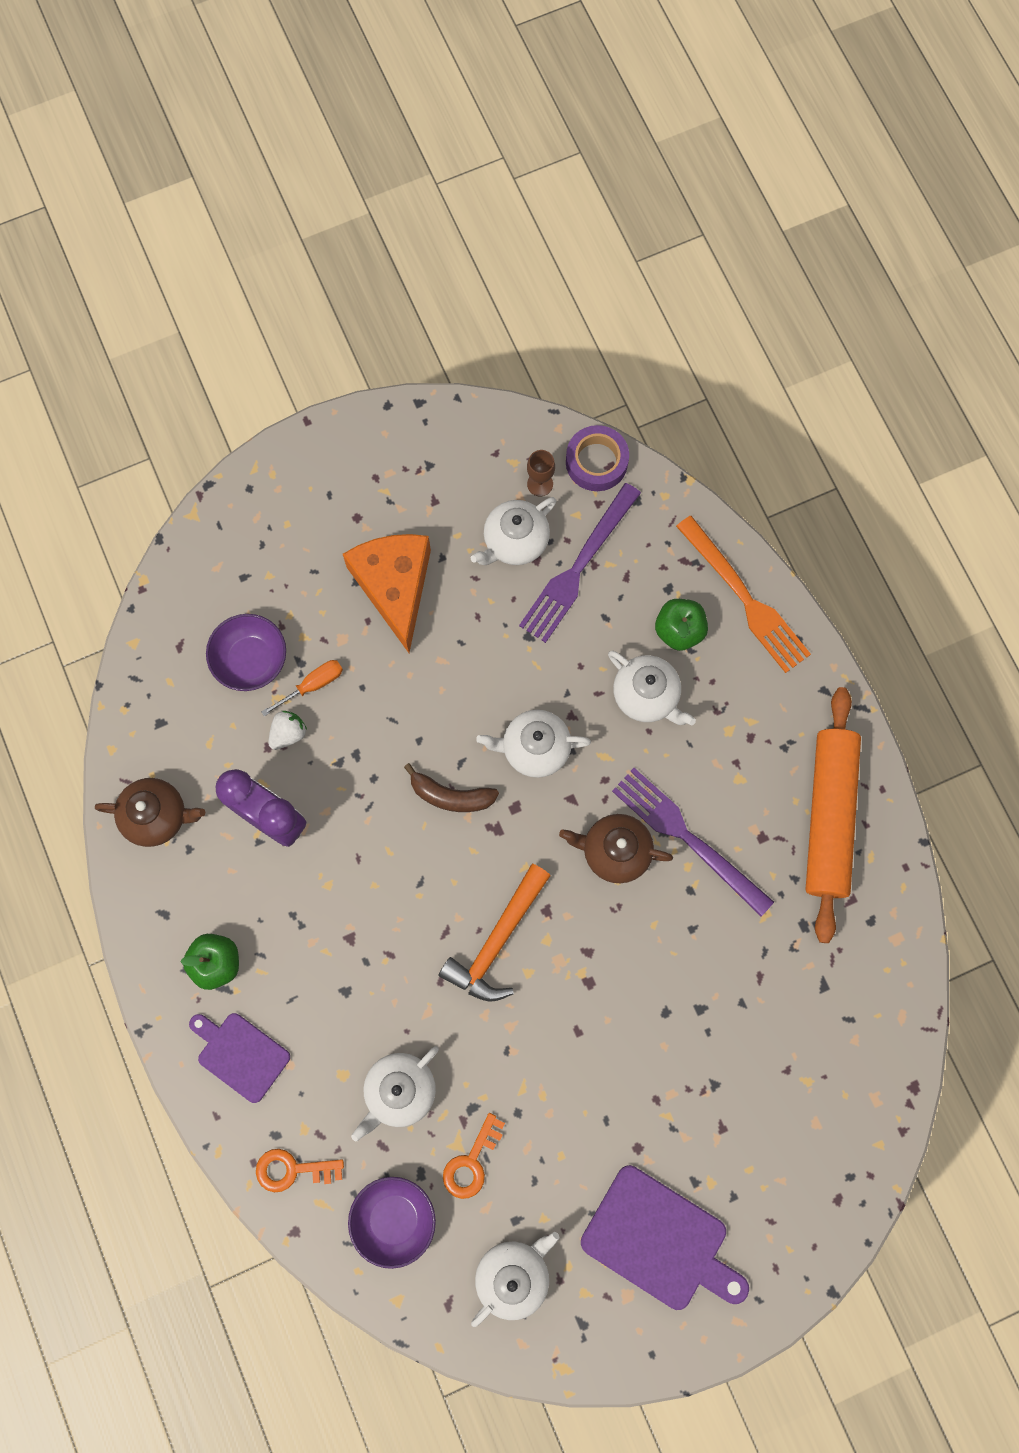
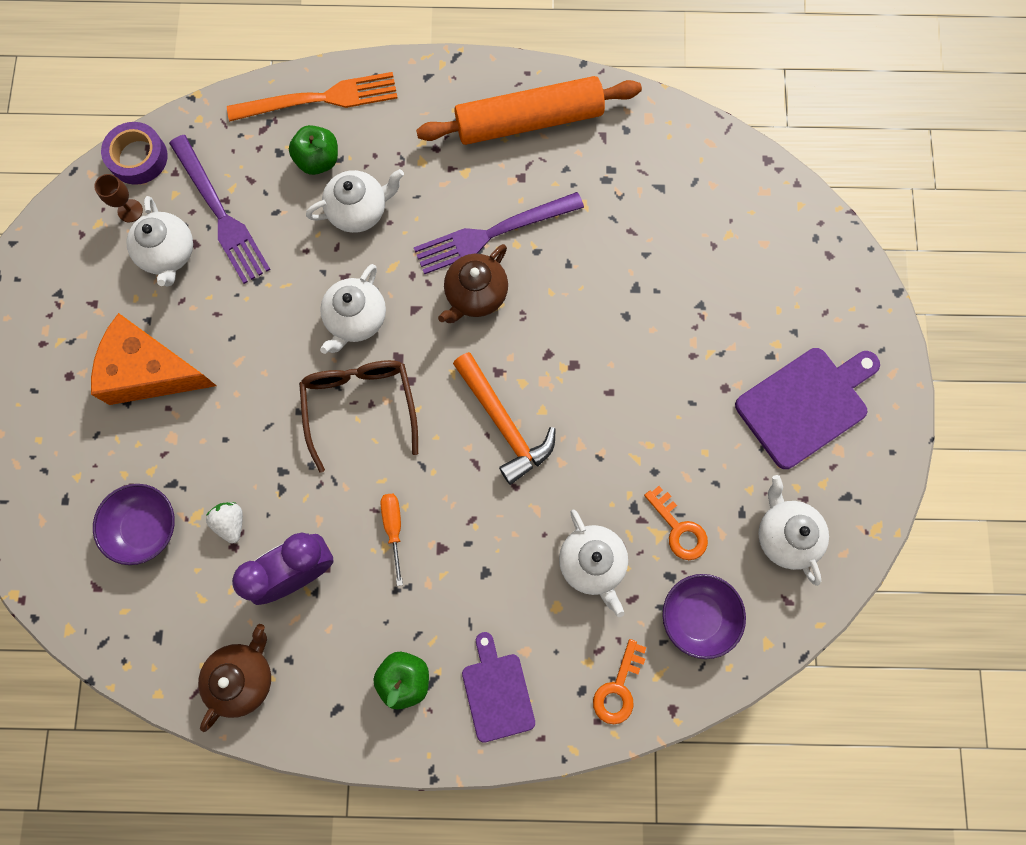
camera: 65 degrees left, 0 degrees up
purple cutting board [189,1013,290,1103] -> purple cutting board turned 105 degrees clockwise [462,632,535,743]
orange screwdriver [261,660,343,716] -> orange screwdriver moved to [381,494,403,586]
brown banana [404,763,499,812] -> brown glasses [299,360,418,473]
orange rolling pin [805,687,861,943] -> orange rolling pin turned 45 degrees counterclockwise [416,76,642,145]

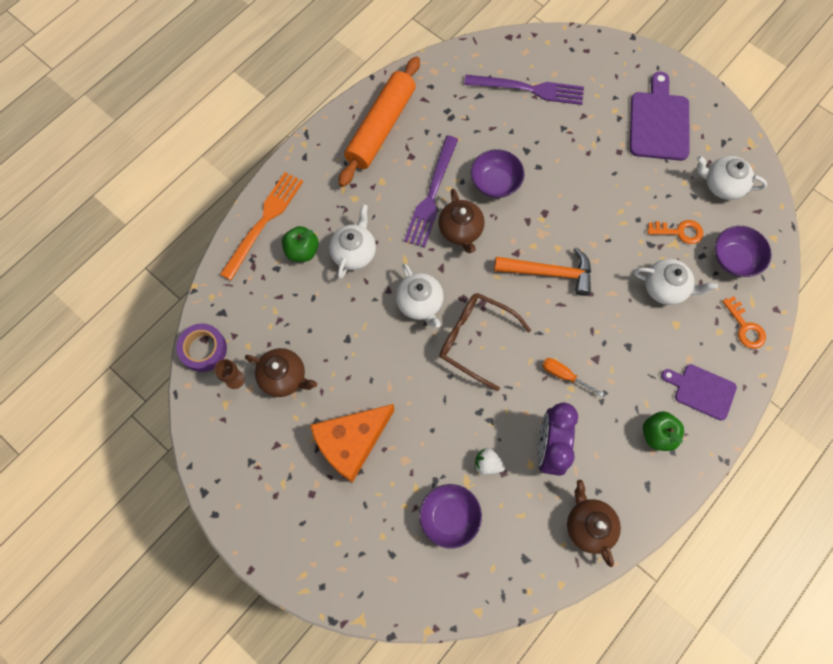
camera: 50 degrees left, 5 degrees down
white teapot [126,196,193,287] -> brown teapot [245,348,317,397]
purple fork [169,135,271,284] -> purple fork moved to [464,75,584,105]
none -> purple bowl [471,149,524,198]

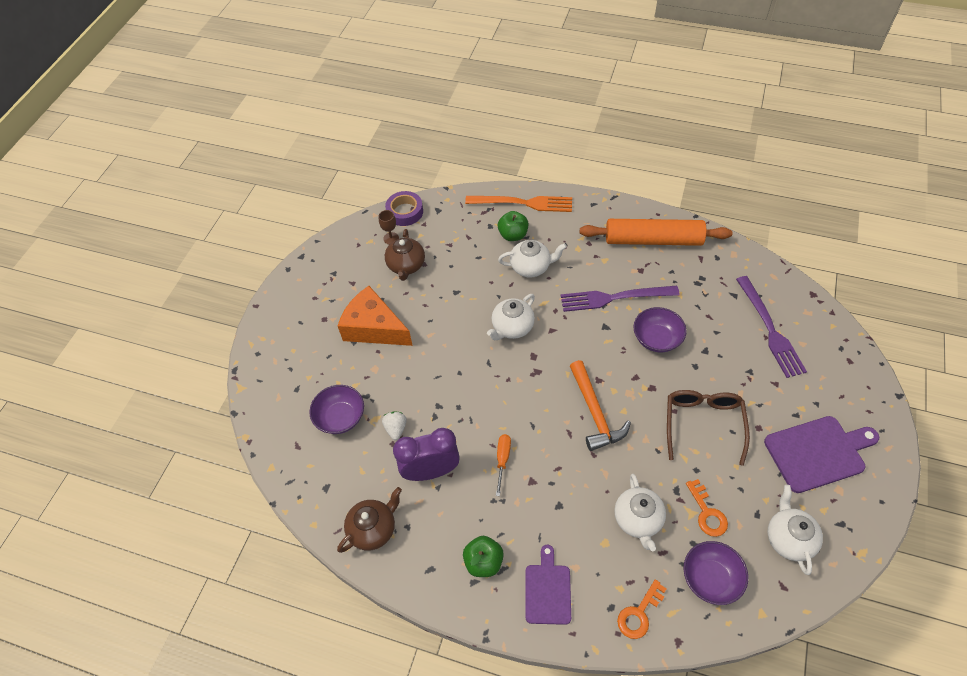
camera: 70 degrees right, 15 degrees down
brown teapot [438,189,485,253] -> none
brown glasses [439,293,531,391] -> brown glasses moved to [667,390,750,466]

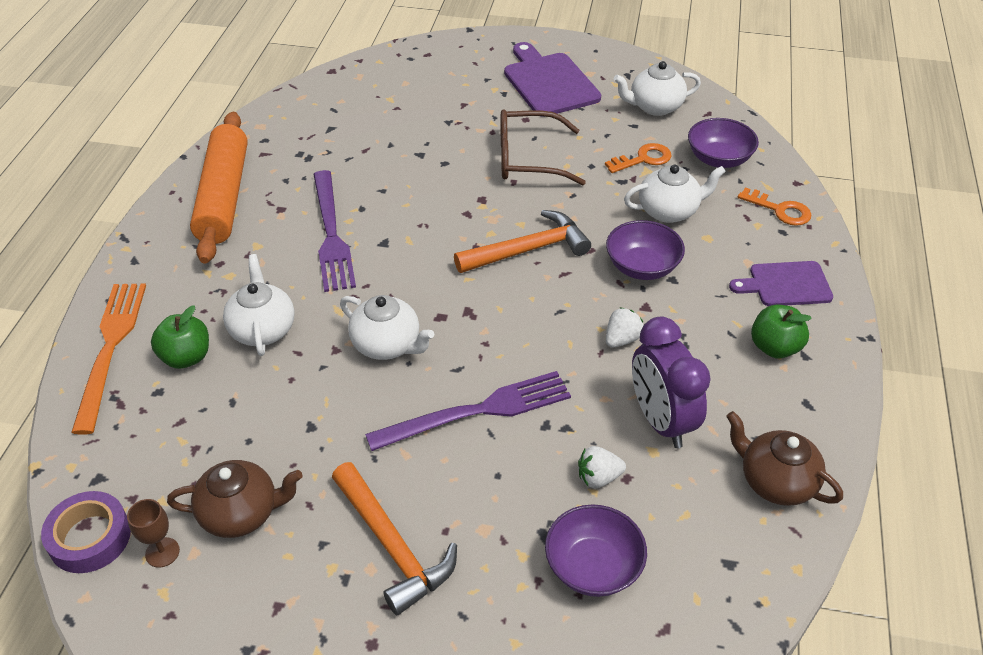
camera: 100 degrees left, 10 degrees down
orange cheese [338,286,413,346] -> orange hammer [332,462,457,615]
orange screwdriver [496,434,511,496] -> white strawberry [606,307,644,348]
purple bowl [634,307,687,352] -> purple bowl moved to [606,220,685,280]
purple fork [736,276,807,378] -> purple fork moved to [365,371,571,451]

